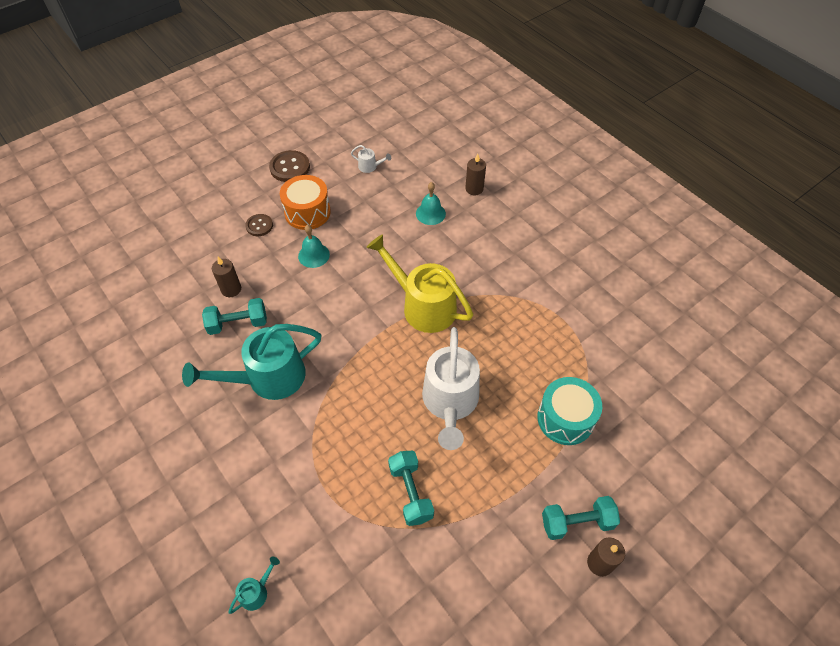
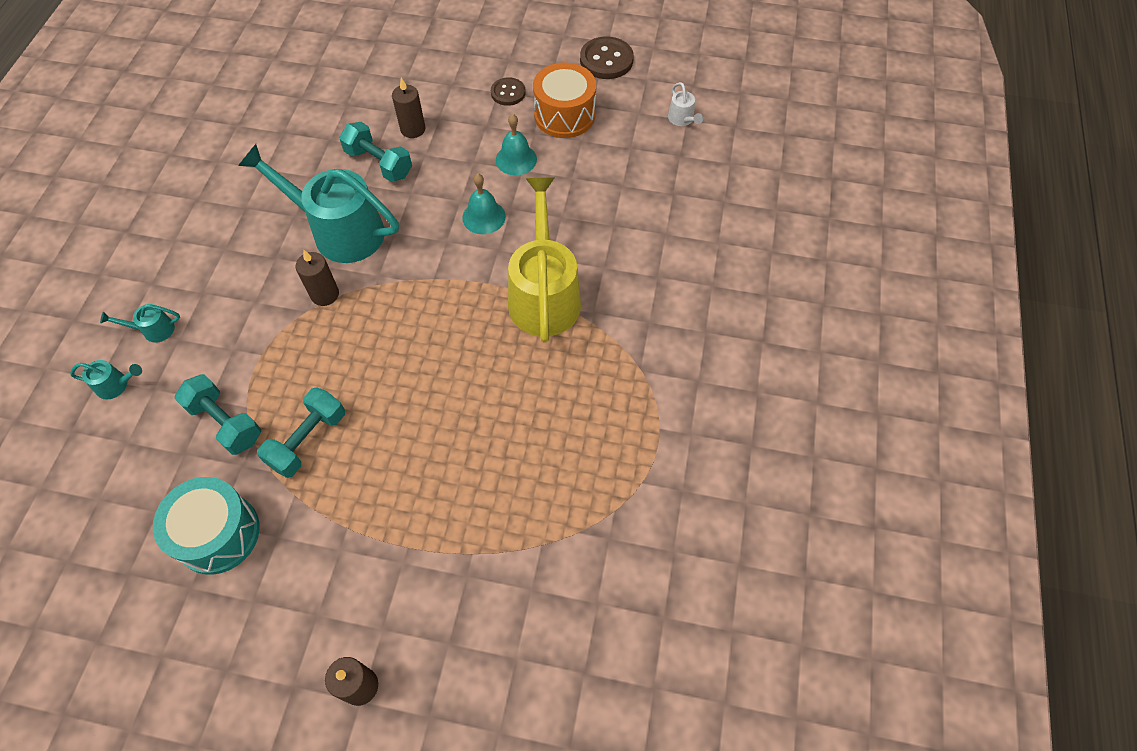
camera: 50 degrees right, 5 degrees up
turquoise bell [416,182,446,225] -> turquoise bell moved to [462,174,506,234]
white watering can [422,327,480,450] -> none
brown candle [465,154,486,195] -> brown candle moved to [296,250,339,306]
turquoise drum [537,377,602,445] -> turquoise drum moved to [153,477,260,575]
turquoise dumbbell [542,496,620,540] -> turquoise dumbbell moved to [174,374,261,455]
none -> turquoise watering can [100,304,180,343]

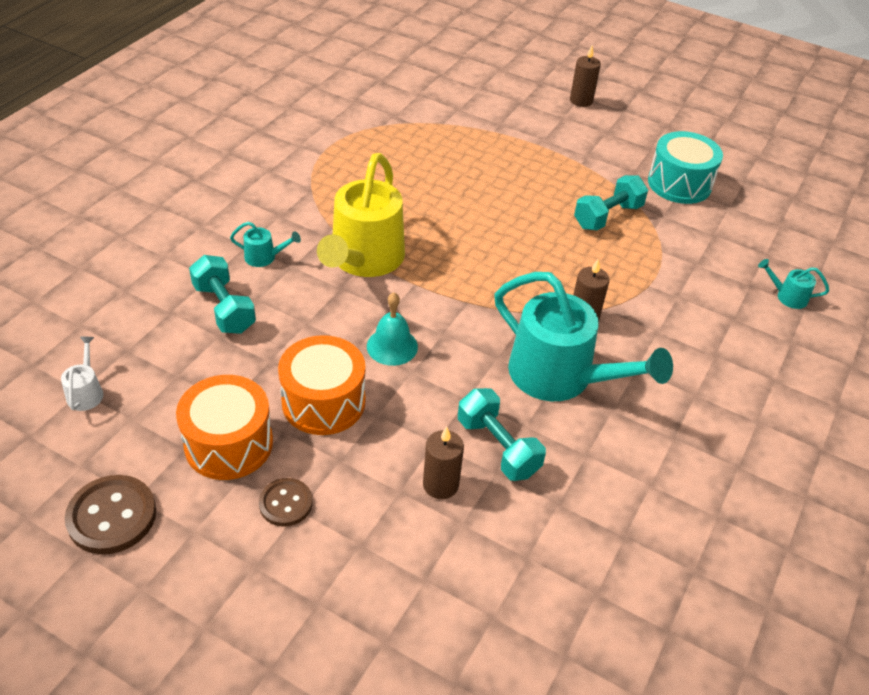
camera: 165 degrees left, 15 degrees down
turquoise watering can [100,304,180,343] -> turquoise watering can moved to [230,222,301,267]
turquoise dumbbell [174,374,261,455] -> turquoise dumbbell moved to [189,255,256,334]
turquoise bell [496,114,537,175] -> orange drum [278,335,366,435]

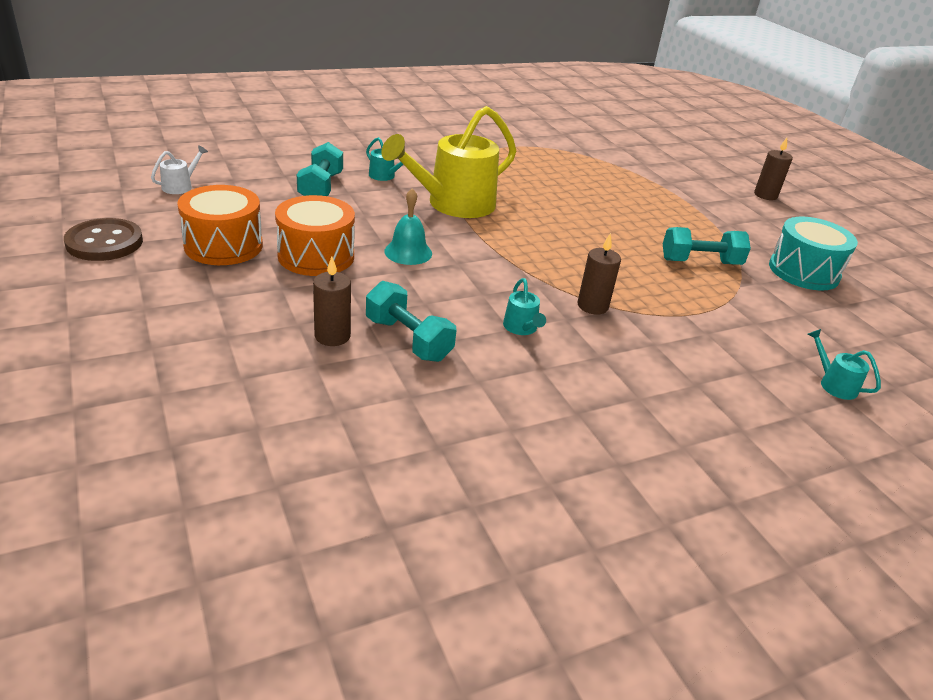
camera: 35 degrees right, 10 degrees down
brown button [259,478,313,527] -> none
turquoise dumbbell [458,388,546,481] -> turquoise dumbbell turned 45 degrees counterclockwise [366,281,457,362]
turquoise watering can [494,272,673,401] -> turquoise watering can [503,278,546,335], size x0.41

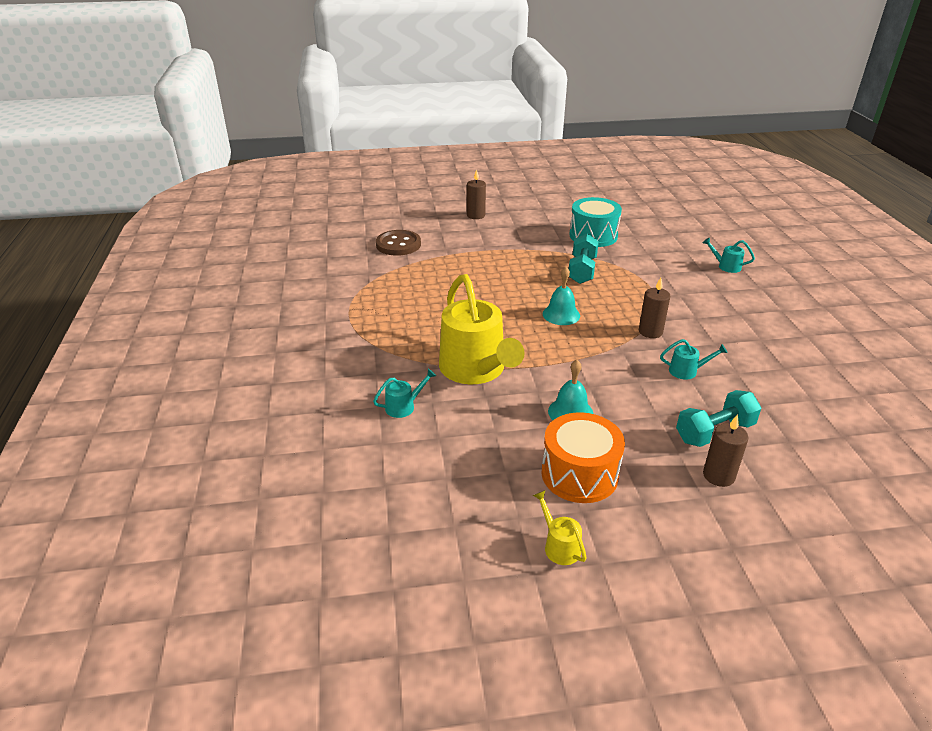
camera: 70 degrees left, 0 degrees up
brown button [64,218,143,261] -> brown button moved to [376,230,421,256]
white watering can [151,145,208,194] -> none
orange drum [177,185,263,265] -> yellow watering can [533,490,587,565]
turquoise dumbbell [297,142,343,196] -> none
turquoise watering can [808,329,881,400] -> turquoise watering can turned 45 degrees clockwise [703,237,755,273]
none -> turquoise bell [543,267,580,325]

